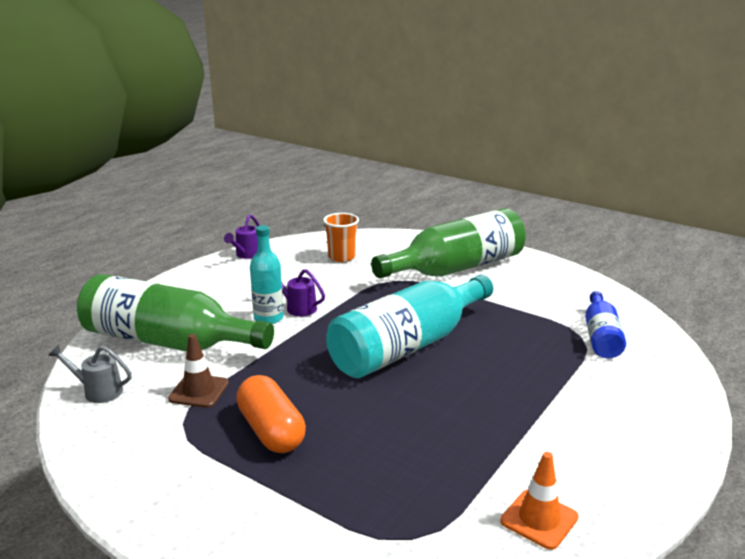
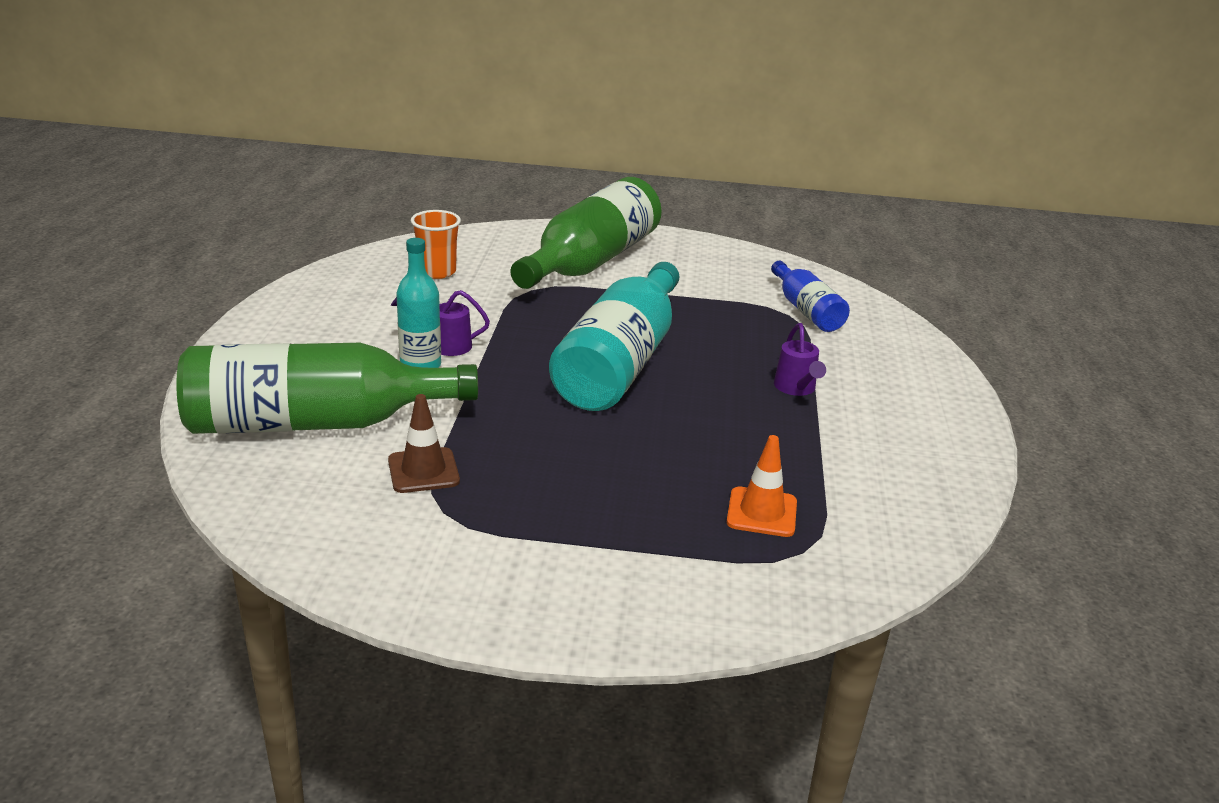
camera: 30 degrees left, 5 degrees up
grey watering can [48,345,132,403] -> none
purple watering can [224,214,260,259] -> purple watering can moved to [774,323,826,396]
orange capsule [236,375,306,453] -> none
orange traffic cone [501,452,578,550] -> orange traffic cone moved to [727,435,797,537]

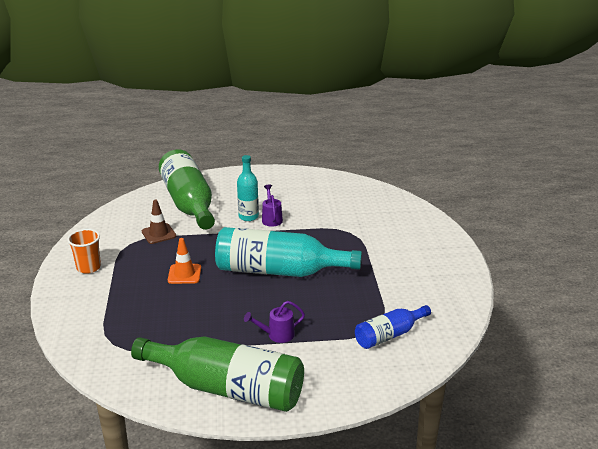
camera: 80 degrees right, 0 degrees up
orange cup [411,210,461,279] -> orange cup moved to [67,229,101,274]
green bottle [511,177,662,289] -> green bottle moved to [131,337,304,412]
orange traffic cone [727,435,797,537] -> orange traffic cone moved to [168,238,201,284]

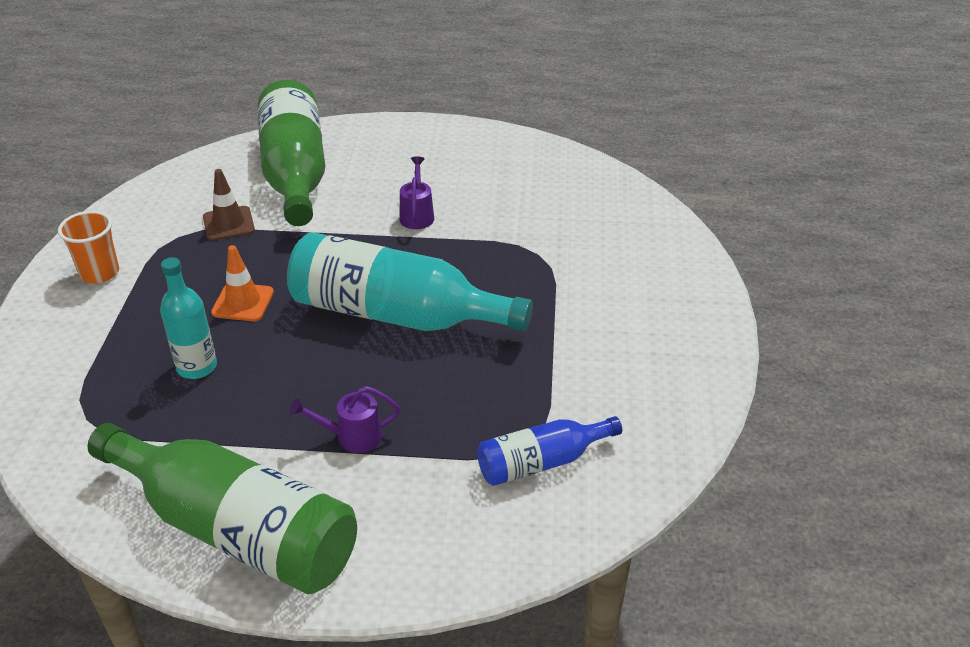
camera: 10 degrees right, 10 degrees up
turquoise bottle [237,155,259,221] -> turquoise bottle moved to [160,257,217,379]

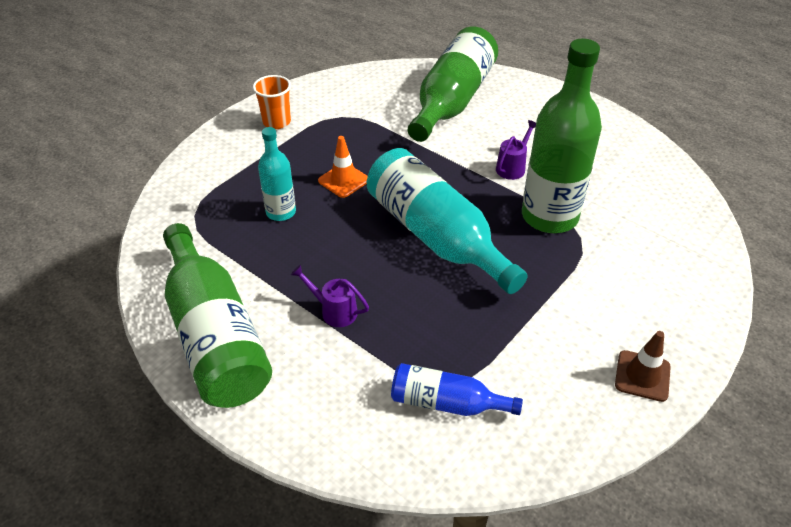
camera: 35 degrees right, 5 degrees up
brown traffic cone [203,169,255,241] -> brown traffic cone moved to [615,331,671,402]
none -> green bottle [522,39,602,233]

